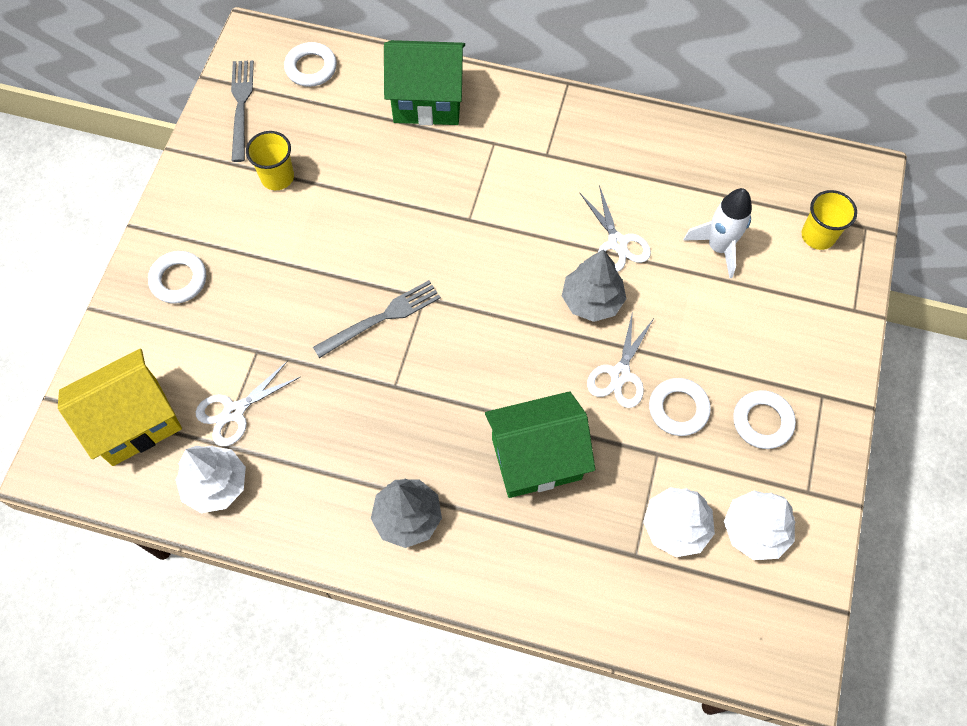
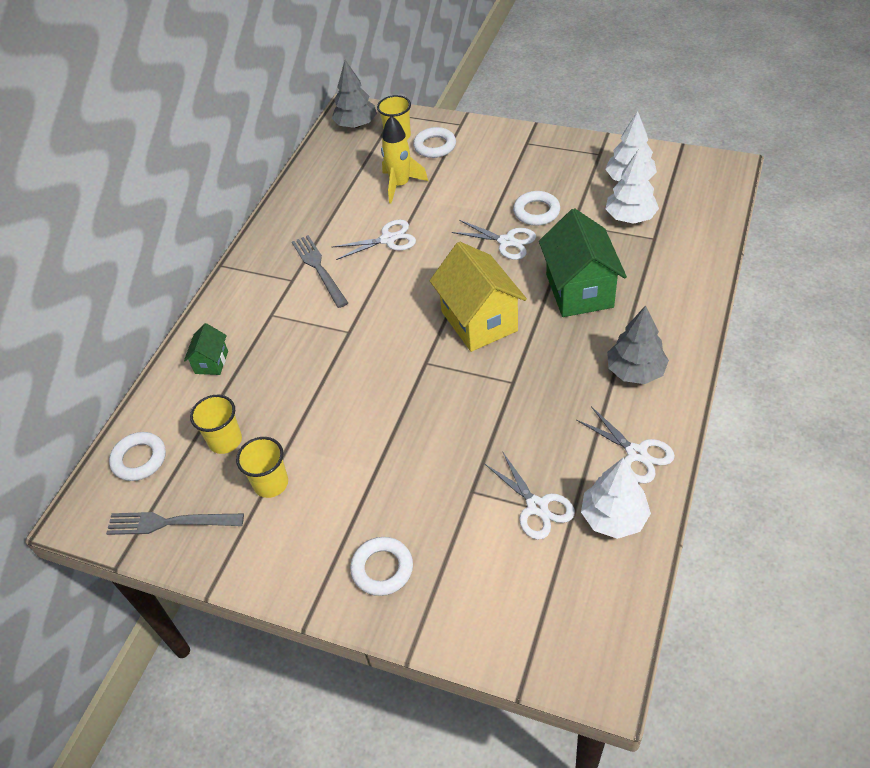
camera: 80 degrees left, 15 degrees down
yellow house [58,349,182,466] -> yellow house moved to [430,242,527,352]
grey fork [313,280,441,358] -> grey fork moved to [292,235,348,308]
green house [384,40,465,125] -> green house [184,323,228,375], size x0.49
grey tree [562,249,626,322] -> grey tree moved to [332,60,377,128]
white rocket [683,188,752,278] -> yellow rocket [381,116,428,203]
white ring [733,390,796,449] -> white ring moved to [413,127,456,158]
none -> yellow cup [190,395,242,454]
none -> white scissors [577,406,675,484]

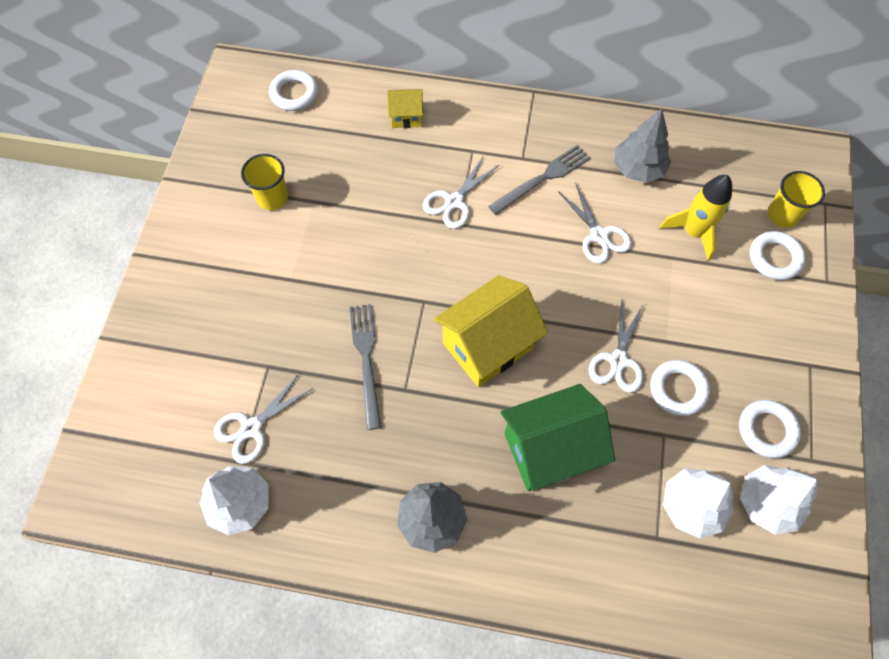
camera: 75 degrees right, 15 degrees up
grey fork [106,512,244,535] -> grey fork moved to [349,304,381,430]
green house [184,323,228,375] -> yellow house [387,89,423,128]
yellow cup [190,395,242,454] -> none
grey tree [332,60,377,128] -> grey tree moved to [614,109,671,183]
white ring [350,537,413,596] -> white ring moved to [739,400,801,458]
white scissors [577,406,675,484] -> white scissors moved to [423,155,500,229]

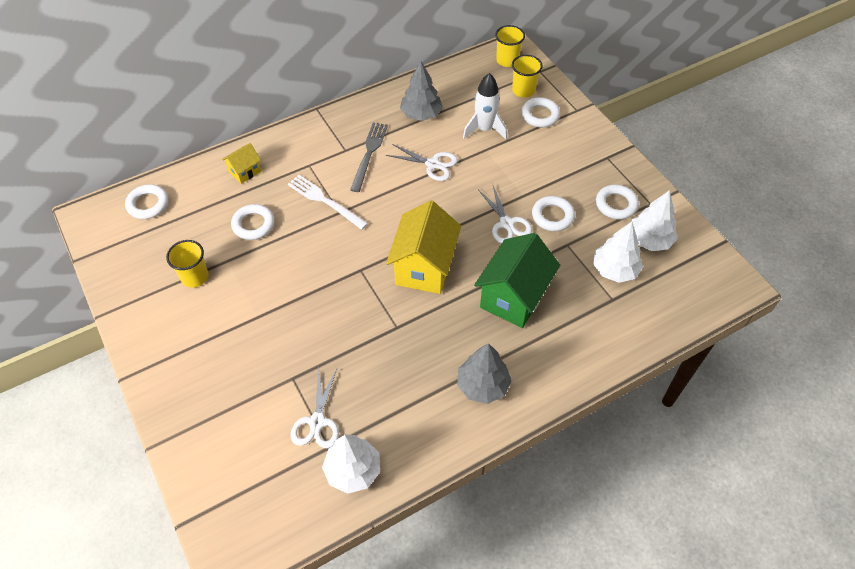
camera: 40 degrees left, 10 degrees down
grey fork [349,304,381,430] -> none
white scissors [423,155,500,229] -> white fork [288,175,368,230]
yellow rocket [660,175,732,261] -> white rocket [463,73,507,139]
none -> white ring [231,204,275,240]
none -> yellow cup [495,25,525,67]

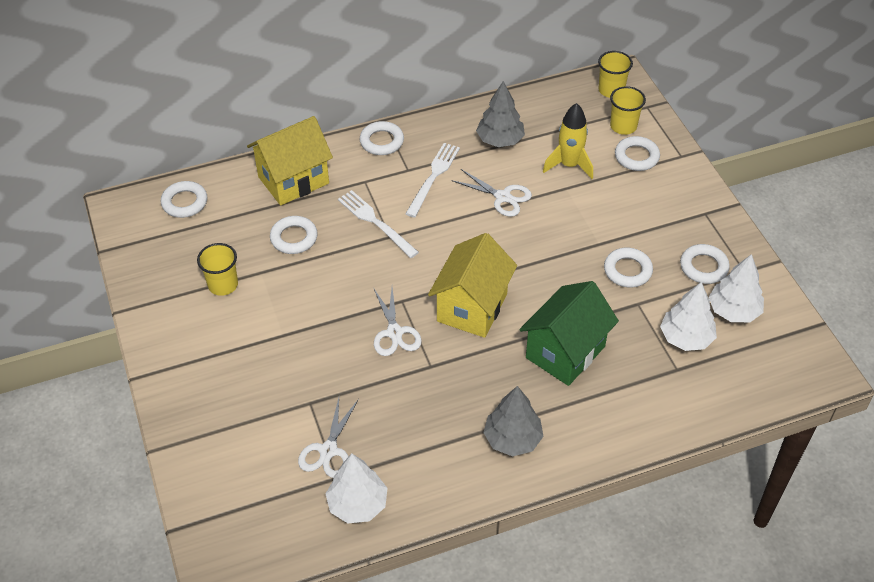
camera: 10 degrees right, 5 degrees down
yellow house [222,143,261,184] -> yellow house [247,116,333,206], size x2.02
grey fork [350,122,388,192] -> white fork [405,143,460,217]
white rocket [463,73,507,139] -> yellow rocket [543,103,593,179]
white scissors [478,186,532,244] -> white scissors moved to [374,287,422,356]
none -> white ring [360,121,404,155]

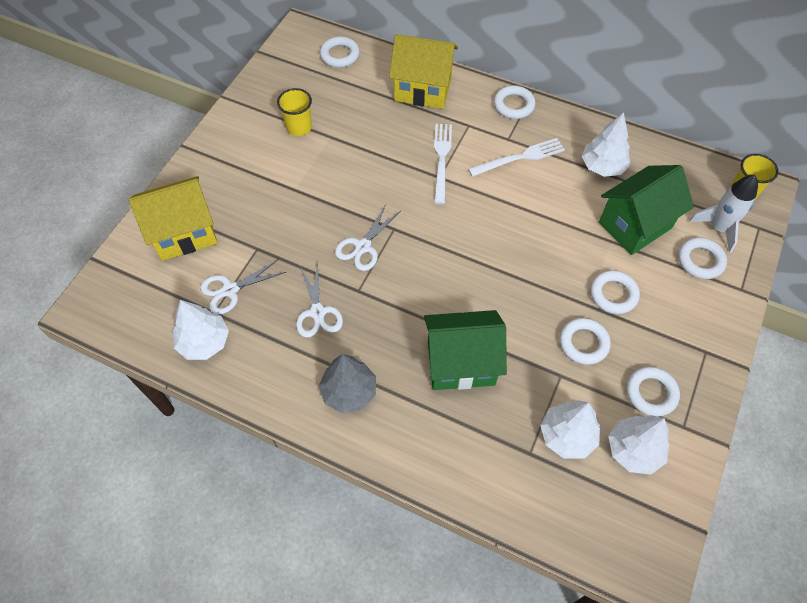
camera: 45 degrees right, 10 degrees up
white ring [270,216,318,254] -> white ring moved to [590,270,640,314]
yellow house [428,233,517,338] -> yellow house moved to [129,176,218,261]
white scissors [451,169,532,217] -> white scissors moved to [296,261,343,338]
grey tree [476,81,525,147] -> white tree [582,112,630,177]
yellow rocket [543,103,593,179] -> green house [599,165,694,255]
yellow cup [610,86,646,135] -> white rocket [689,175,758,253]

